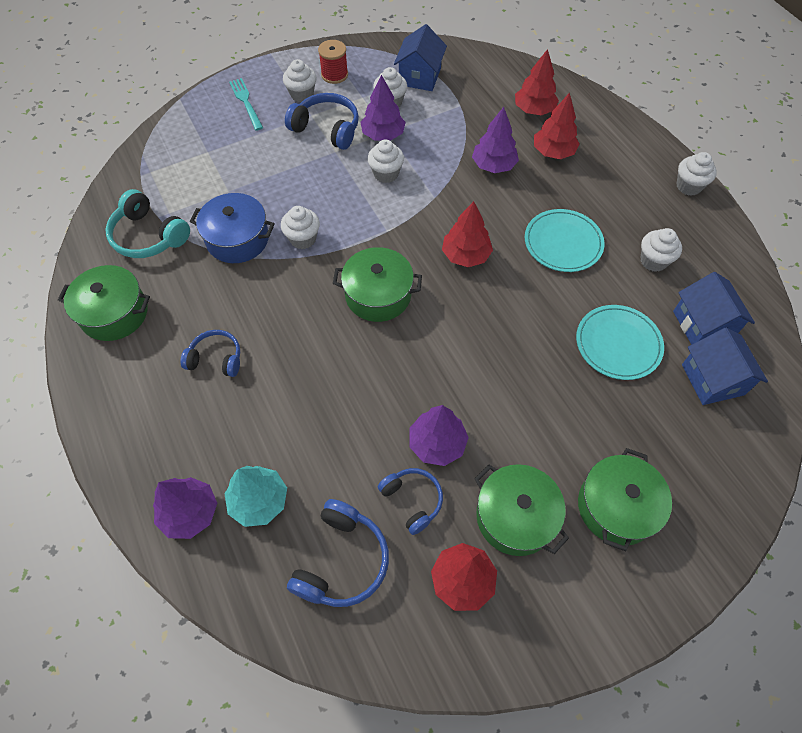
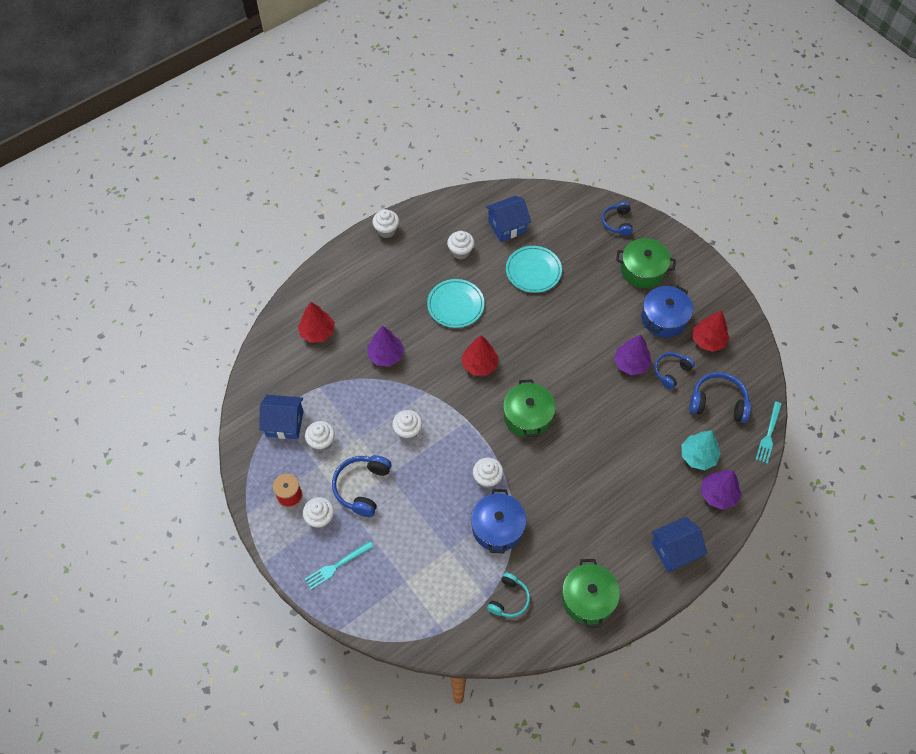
camera: 100 degrees left, 0 degrees up
turquoise headphones [105,189,190,258] -> turquoise headphones [487,573,530,618], size x0.66
blue headphones [181,330,240,377] -> blue headphones moved to [602,202,633,236]
purple tree [360,75,406,141] -> none
green pot [475,464,569,556] -> blue pot [641,285,693,338]
red tree [534,93,580,159] -> none
blue house [682,327,768,405] -> blue house moved to [652,517,707,572]
none -> turquoise fork [755,401,782,464]

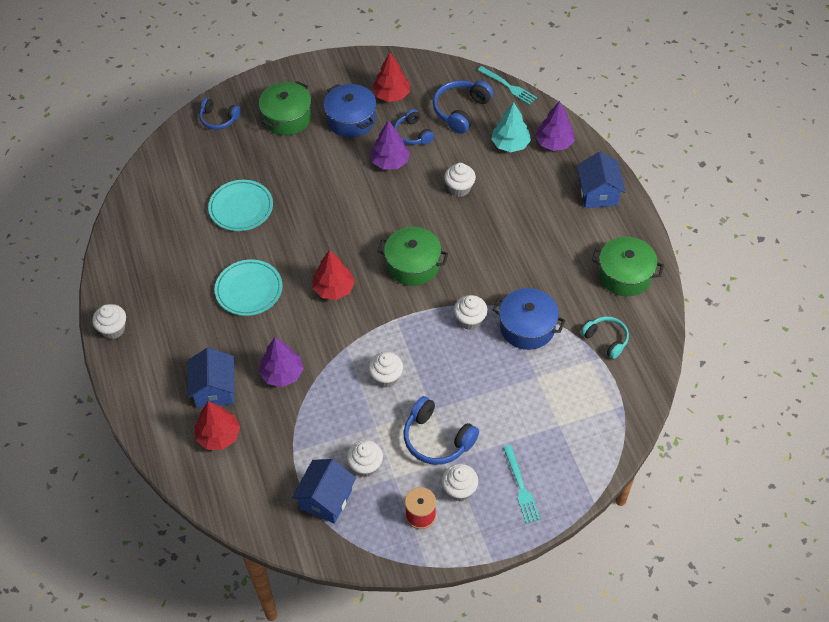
camera: 70 degrees left, 5 degrees down
white cupcake [447,231,474,259] -> white cupcake moved to [444,163,476,197]
blue house [486,196,531,242] -> blue house moved to [187,348,235,408]

